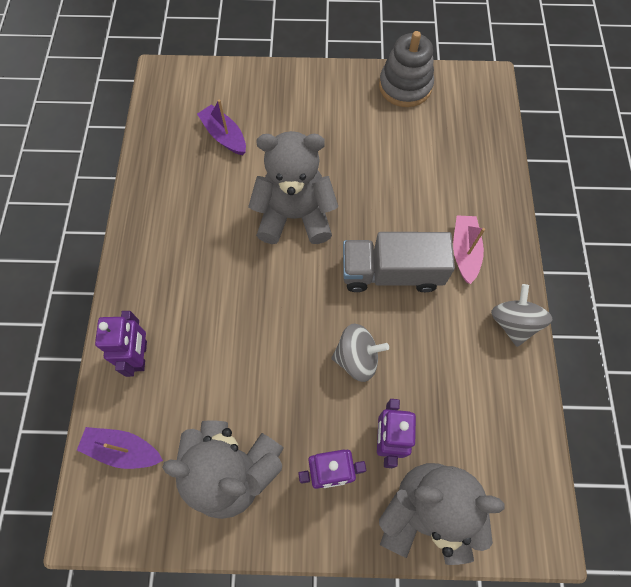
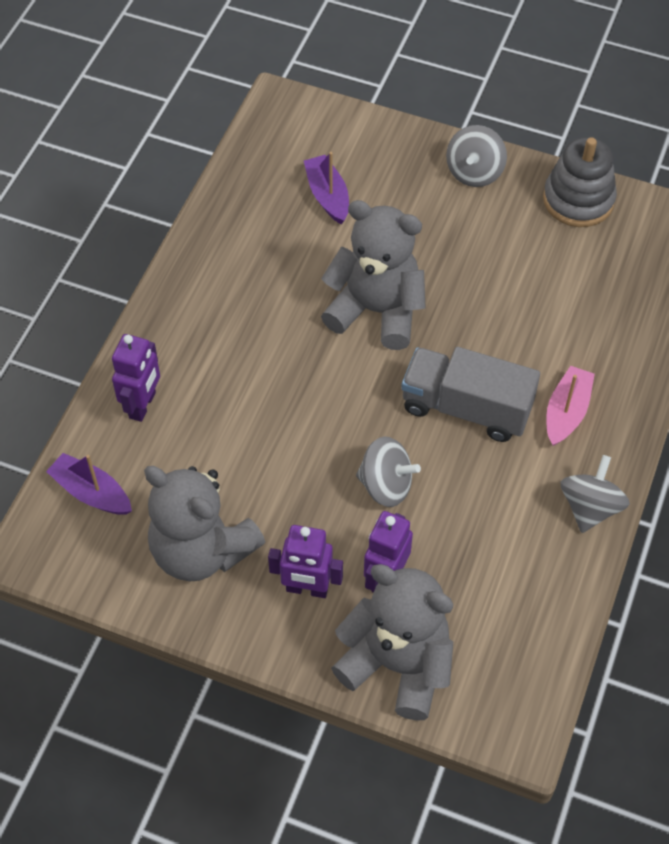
camera: 20 degrees right, 10 degrees down
none -> grey spinning top [446,125,507,187]

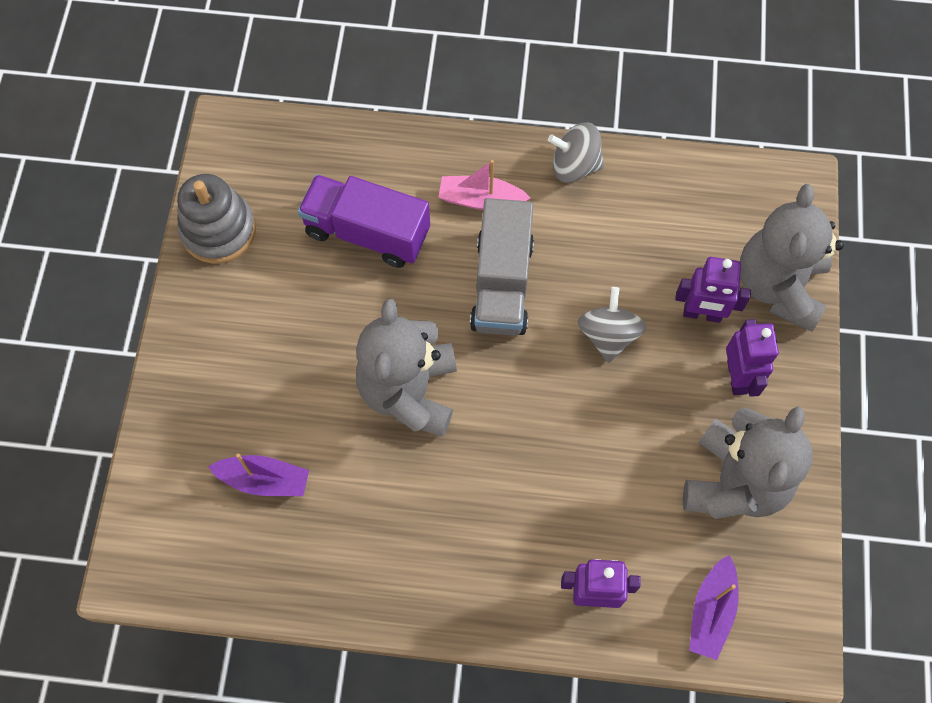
camera: 105 degrees left, 10 degrees up
purple boat [304,152,349,224] -> purple boat turned 135 degrees counterclockwise [208,454,309,496]
grey spinning top [446,125,507,187] -> none
none -> purple truck [298,174,430,268]

